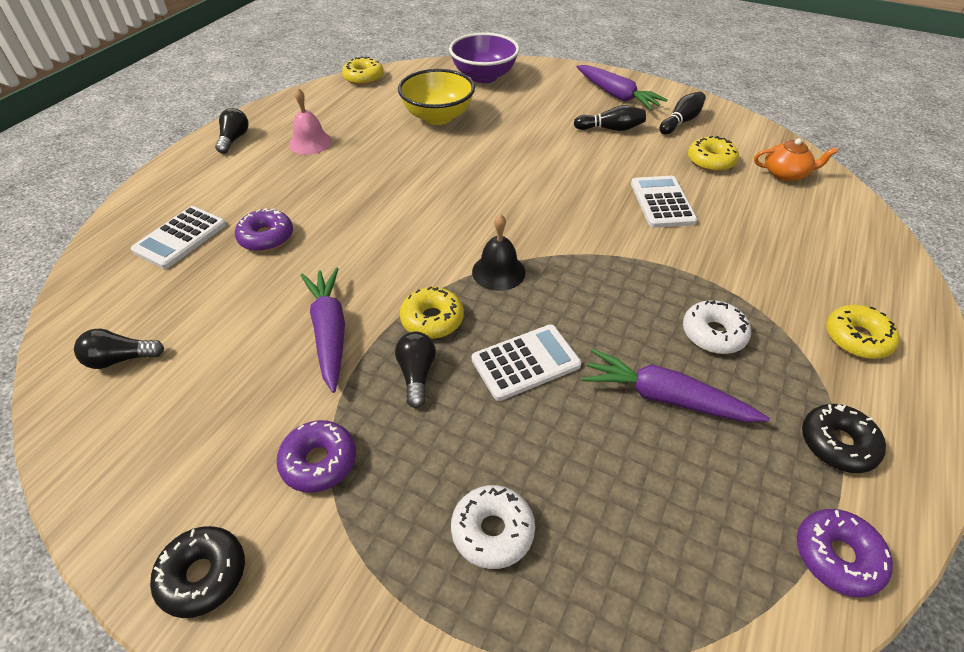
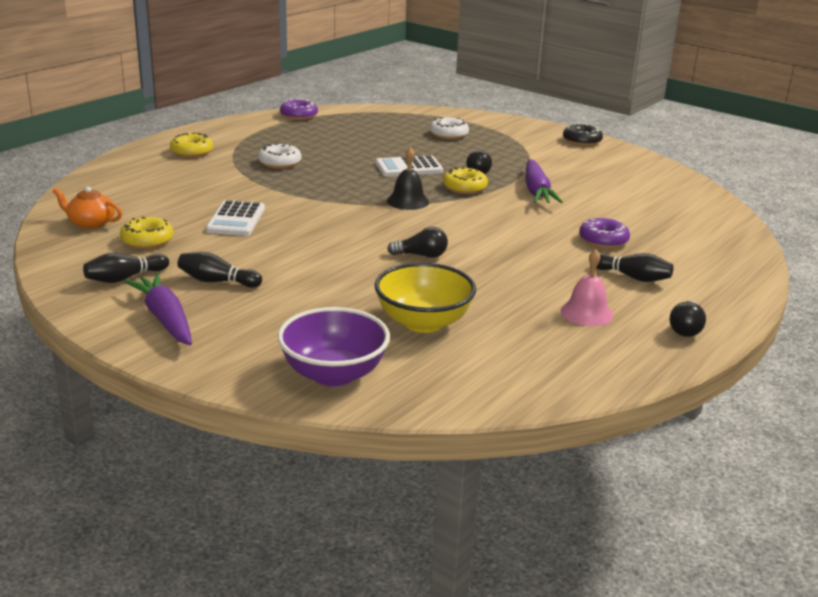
camera: 170 degrees left, 20 degrees down
black light bulb [74,329,164,369] -> black light bulb moved to [387,227,448,258]
white calculator [131,206,226,269] -> none
purple donut [276,420,356,493] -> none
yellow donut [342,56,384,85] -> none
purple carrot [582,349,770,422] -> none
black donut [802,404,886,473] -> none
none -> black bowling pin [596,253,673,282]

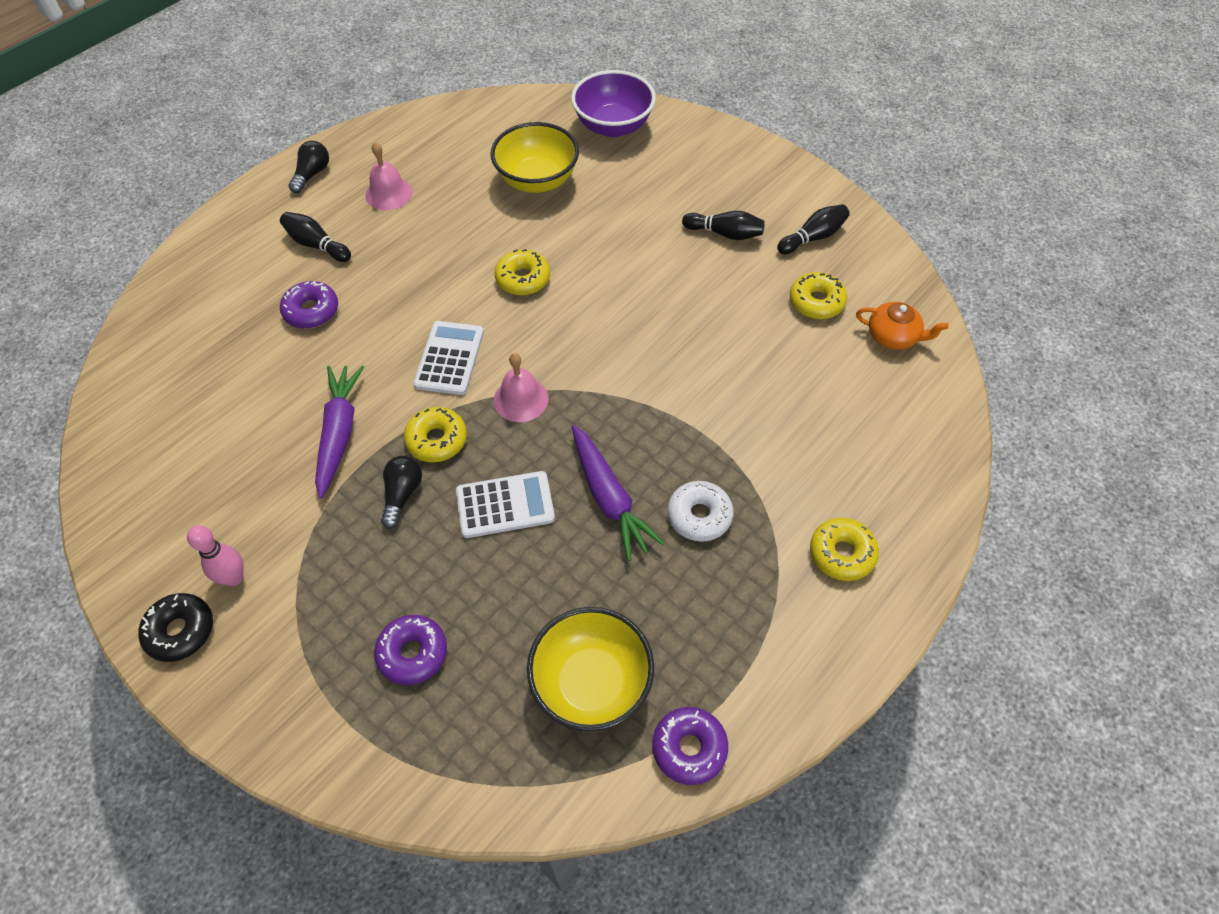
camera: 175 degrees left, 30 degrees up
purple carrot [124,273,192,345] -> purple carrot moved to [572,425,664,561]
white calculator [206,200,265,236] -> white calculator moved to [414,321,484,395]
black bell [387,147,429,210] -> pink bell [494,353,548,422]
black light bulb [387,227,448,258] -> yellow donut [495,249,550,295]
white donut [430,118,469,140] -> purple donut [374,615,447,685]
none -> pink bowling pin [187,525,244,586]
none -> yellow bowl [527,607,654,731]

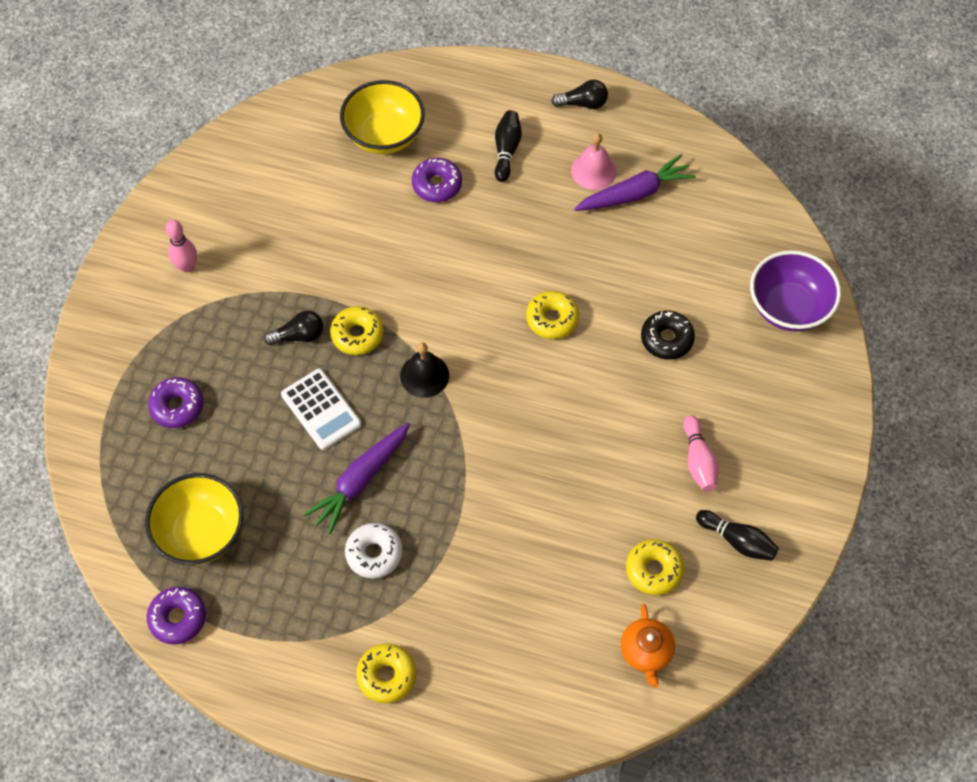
camera: 65 degrees right, 5 degrees up
black donut [138,593,213,662] -> black donut moved to [641,311,695,359]
purple carrot [315,366,364,499] -> purple carrot moved to [574,154,696,211]
white calculator [414,321,484,395] -> none
yellow bowl [490,122,579,193] -> yellow bowl moved to [340,80,425,154]
pink bell [494,353,548,422] -> black bell [400,343,449,398]
black bowling pin [682,211,765,240] -> pink bowling pin [683,415,719,492]

